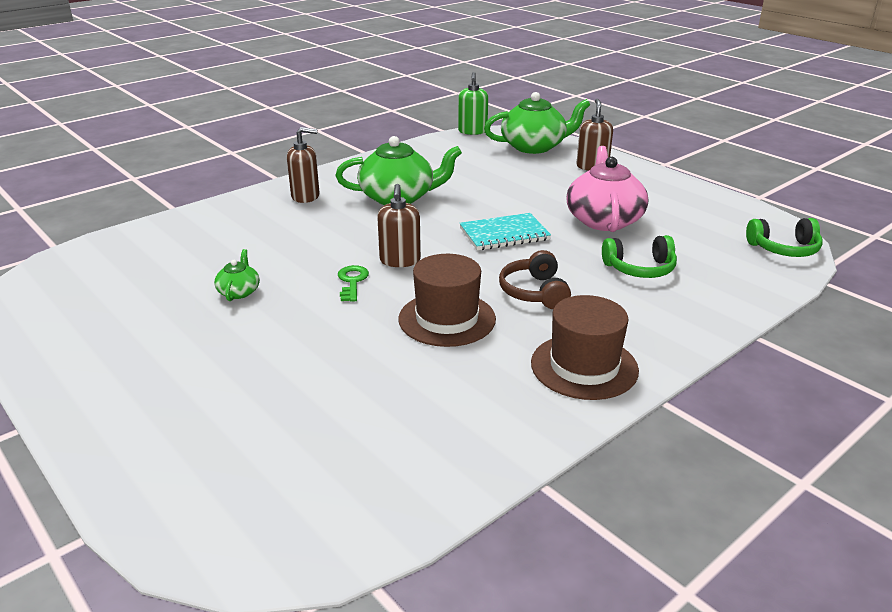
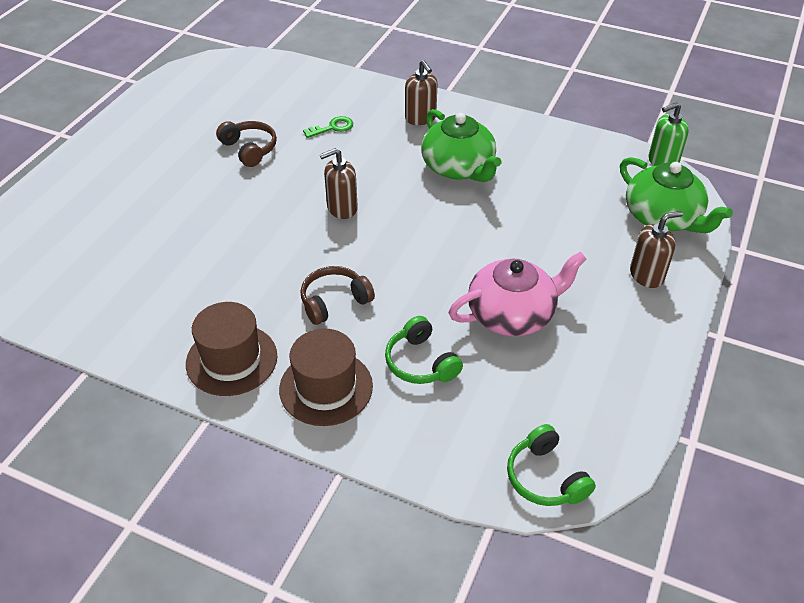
camera: 65 degrees right, 15 degrees up
green teapot [214,249,260,301] -> brown headphones [216,121,277,167]
green key [338,265,369,302] -> green key moved to [303,116,353,138]
brown hat [398,254,496,347] -> brown hat moved to [279,329,373,426]
turquoise notebook [460,213,551,250] -> none

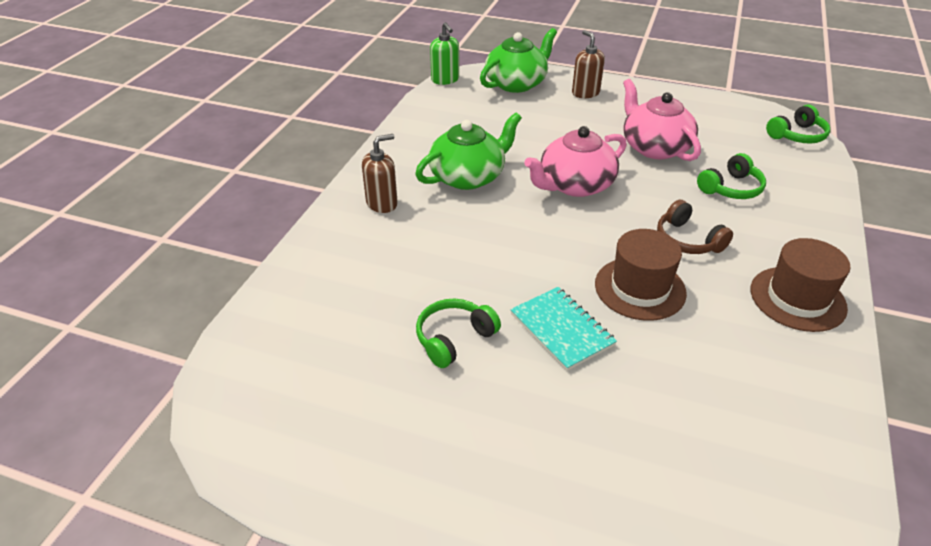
camera: 95 degrees left, 5 degrees down
brown headphones [216,121,277,167] -> green headphones [416,299,501,368]
brown hat [279,329,373,426] -> brown hat moved to [595,229,687,321]
green key [303,116,353,138] -> none
brown soap dispenser [320,148,358,219] -> none
none -> turquoise notebook [510,287,617,371]
none -> pink teapot [524,126,627,197]

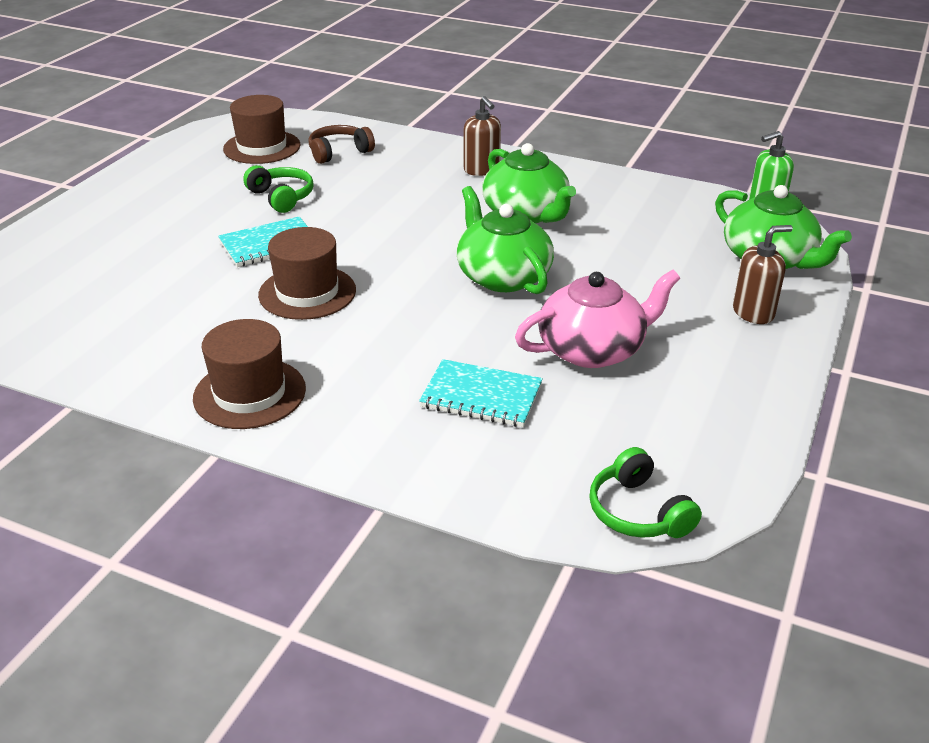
camera: 95 degrees right, 5 degrees down
pink teapot [524,126,627,197] -> green teapot [456,186,554,294]
brown headphones [657,200,733,254] -> brown headphones moved to [309,125,375,164]
green headphones [697,153,766,199] -> turquoise notebook [419,359,543,427]
none -> brown hat [223,95,301,164]

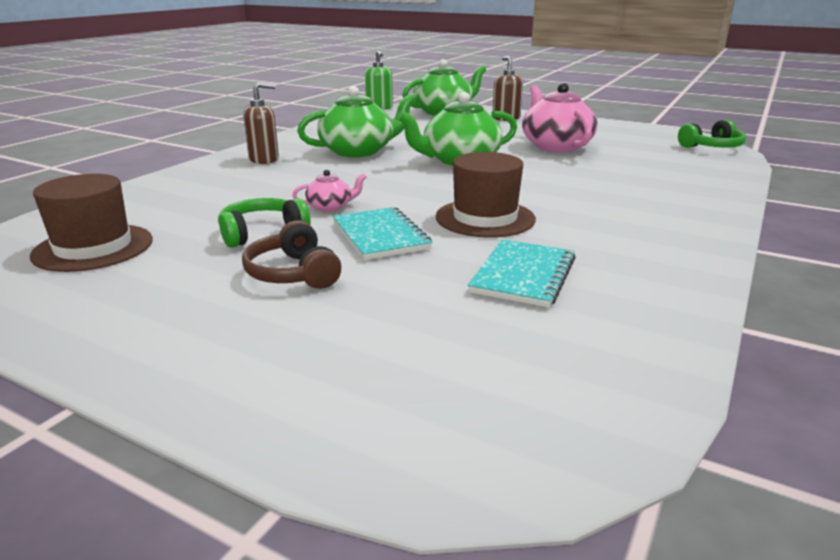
camera: 85 degrees left, 10 degrees down
brown hat [193,319,306,429] -> none
brown headphones [309,125,375,164] -> brown headphones moved to [242,220,341,289]
turquoise notebook [419,359,543,427] -> turquoise notebook moved to [468,239,576,308]
none -> pink teapot [292,170,367,212]

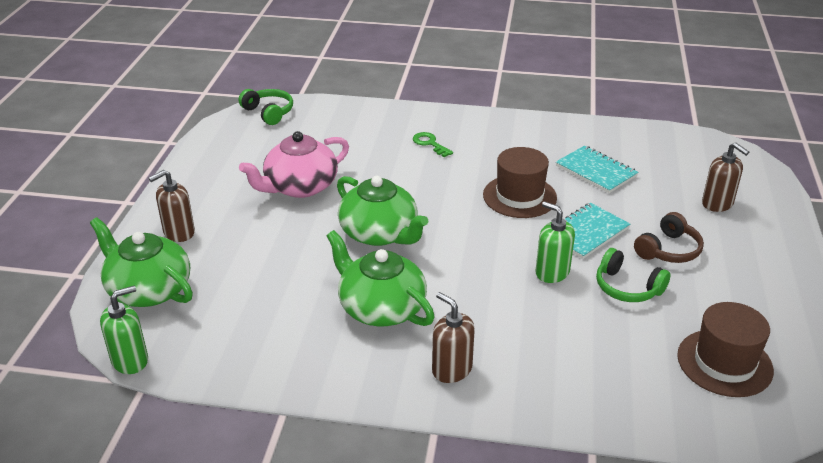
camera: 110 degrees left, 10 degrees up
pink teapot [292,170,367,212] -> green soap dispenser [536,201,575,283]
turquoise notebook [468,239,576,308] -> turquoise notebook turned 45 degrees clockwise [556,145,638,193]
none -> green key [413,132,453,157]
none -> brown soap dispenser [702,143,749,212]

